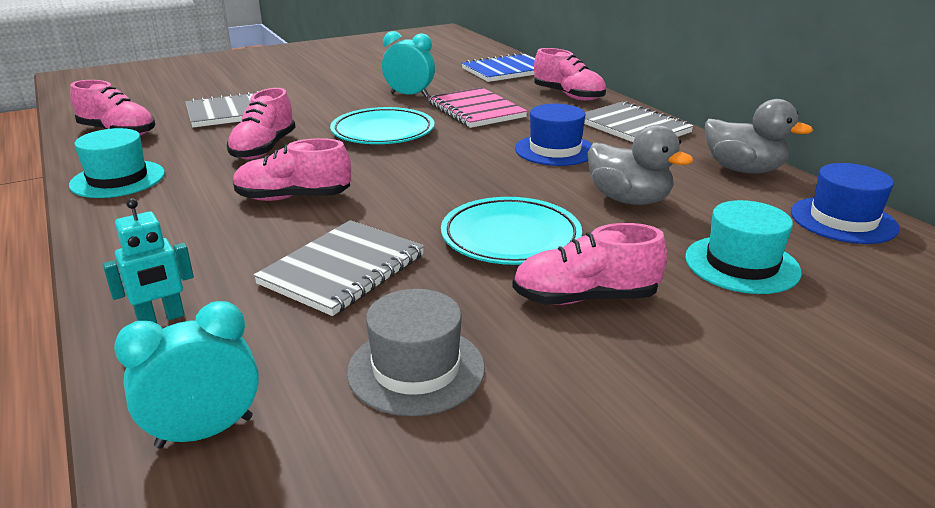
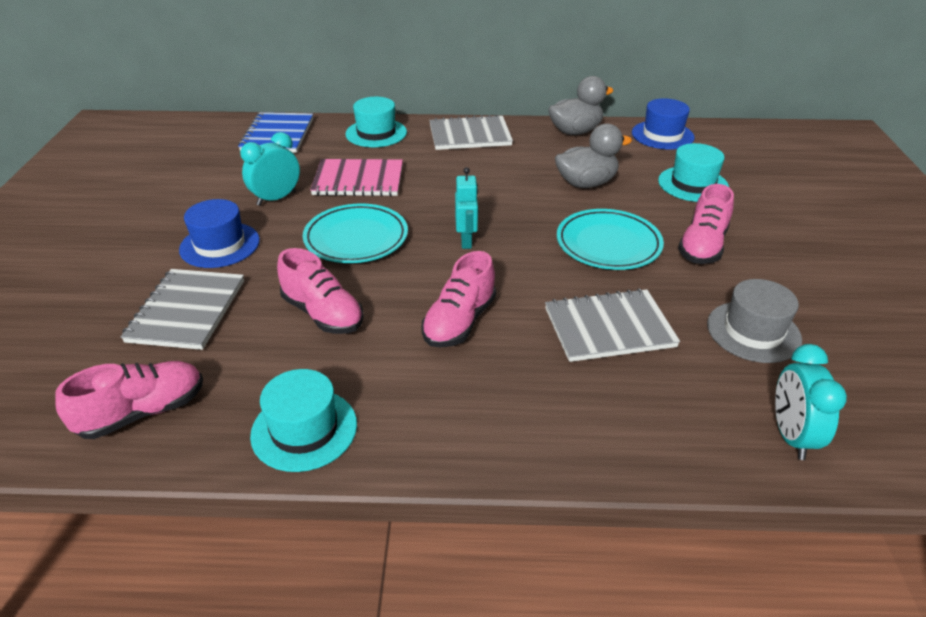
camera: 60 degrees left, 10 degrees up
turquoise robot [103,198,194,324] -> turquoise robot moved to [455,167,478,249]
grey notebook [253,220,424,316] -> grey notebook turned 75 degrees counterclockwise [545,288,680,362]
blue hat [515,104,592,166] -> blue hat moved to [179,199,260,268]
pink shoe [534,48,606,101] -> turquoise hat [345,97,407,147]

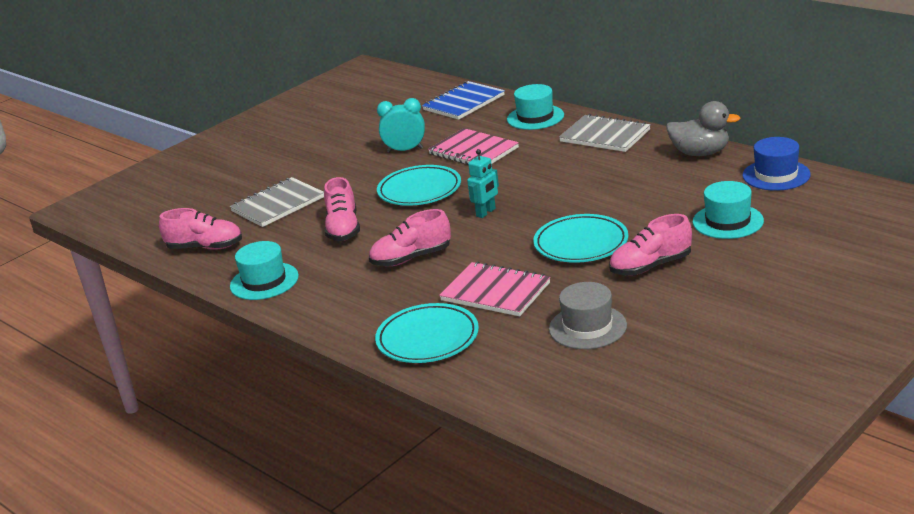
camera: 45 degrees right, 10 degrees down
blue hat [179,199,260,268] -> none
grey notebook [545,288,680,362] -> pink notebook [439,261,550,316]
grey duck [555,124,632,188] -> none
turquoise clock [775,344,847,460] -> none
none -> turquoise plate [375,303,479,363]

